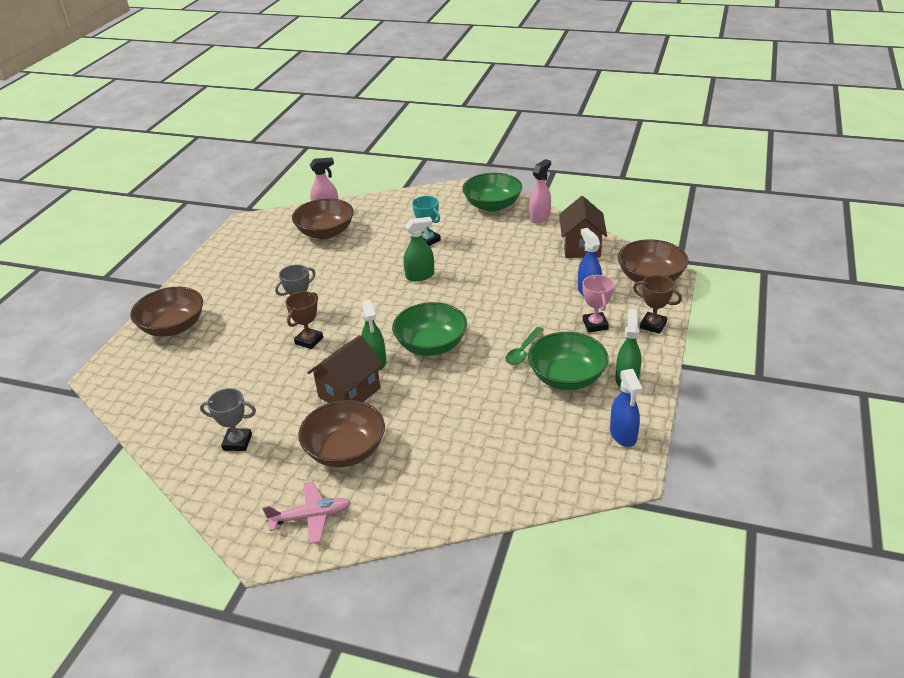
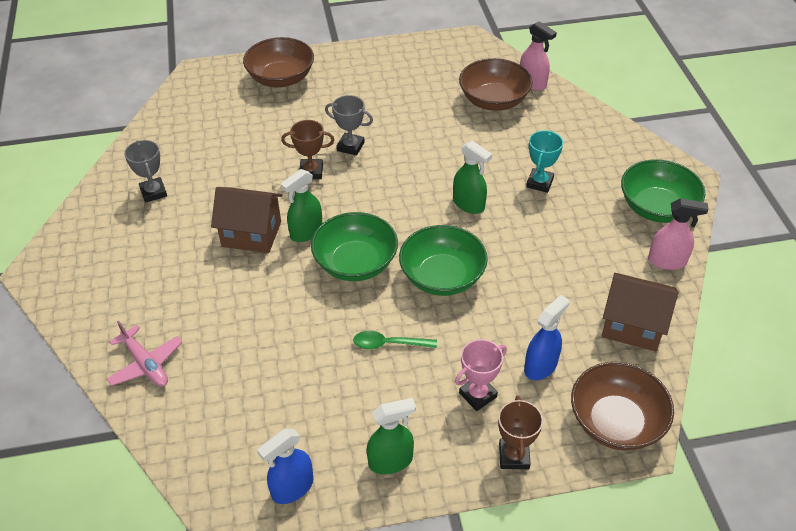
camera: 60 degrees right, 10 degrees up
pink plane [262,481,351,544] -> pink plane moved to [107,320,182,387]
brown bowl [298,400,385,467] -> none
green bowl [528,332,609,390] -> green bowl moved to [399,225,488,296]
brown house [559,196,607,258] -> brown house turned 45 degrees clockwise [602,273,678,351]

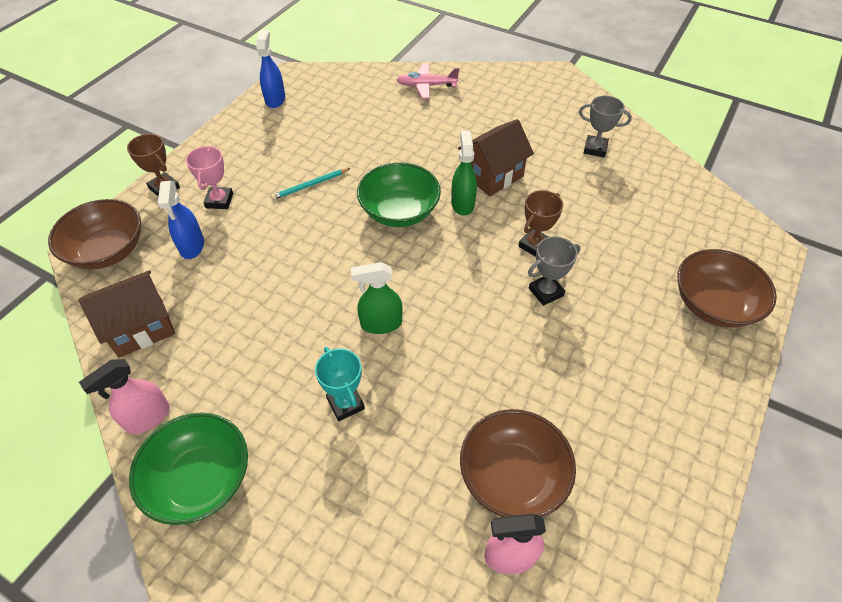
camera: 130 degrees right, 5 degrees up
green spoon [353,331,437,349] -> turquoise pencil [271,168,350,200]
green spray bottle [367,398,416,474] -> none
green bowl [399,225,488,296] -> none

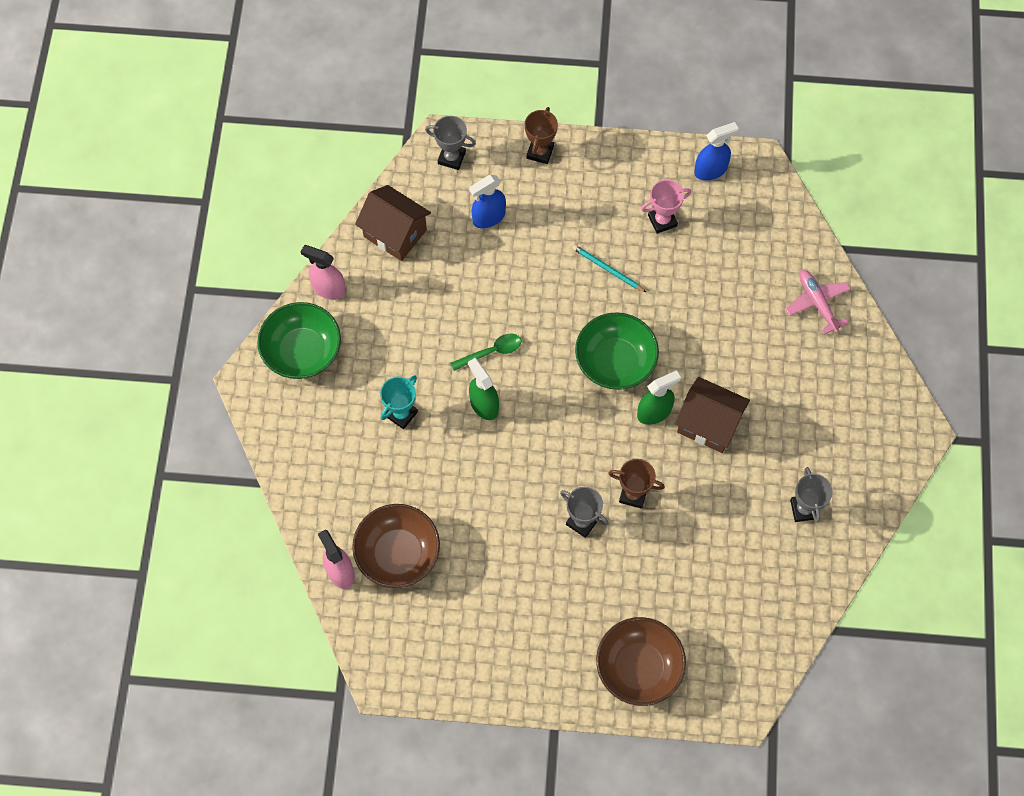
camera: 65 degrees right, 15 degrees up
brown bowl [48,199,141,269] -> grey trophy [425,116,476,170]
pink trophy [186,145,233,209] -> pink trophy moved to [641,180,691,234]
none -> green spoon [450,334,521,371]

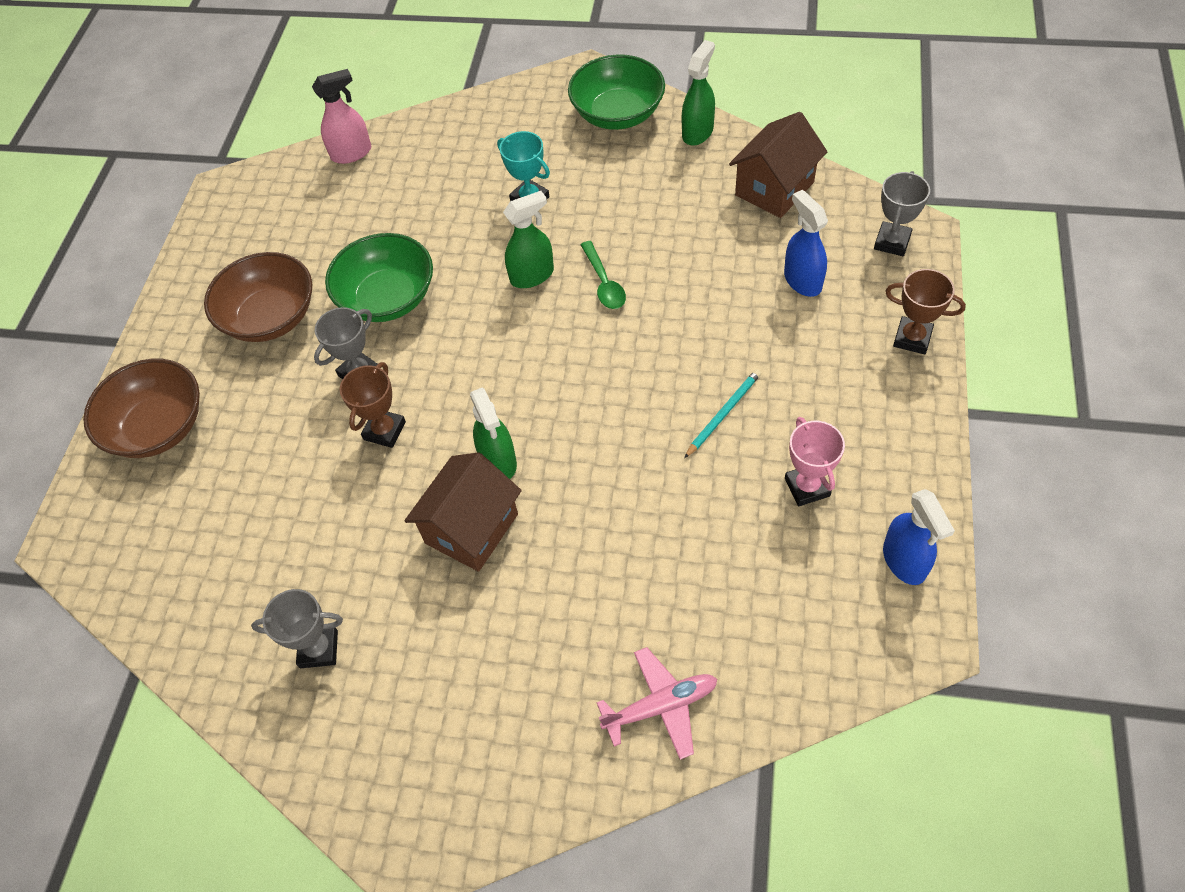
camera: 100 degrees right, 10 degrees down
pink spray bottle [301,245,346,300] -> green spray bottle [682,40,715,146]
brown bowl [352,504,440,588] -> brown bowl moved to [204,252,312,342]
green bowl [575,312,659,390] -> green bowl moved to [325,233,433,322]

